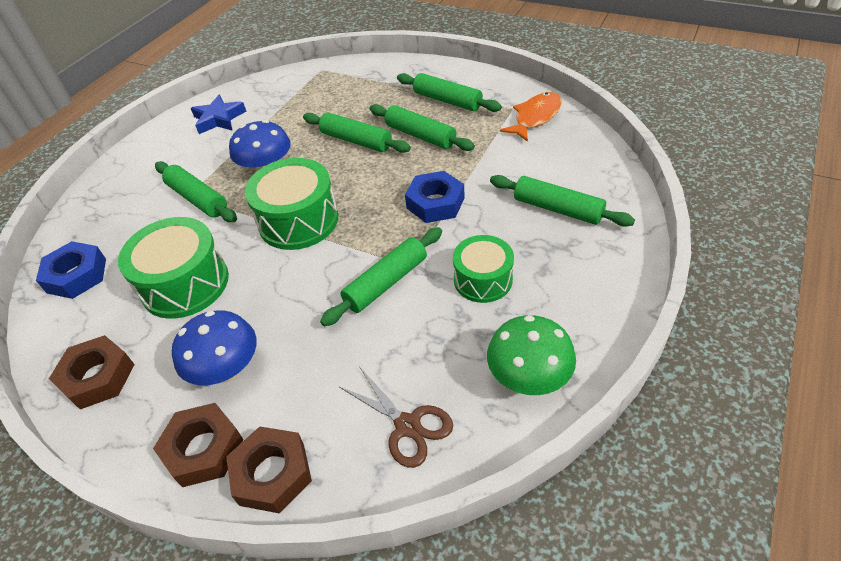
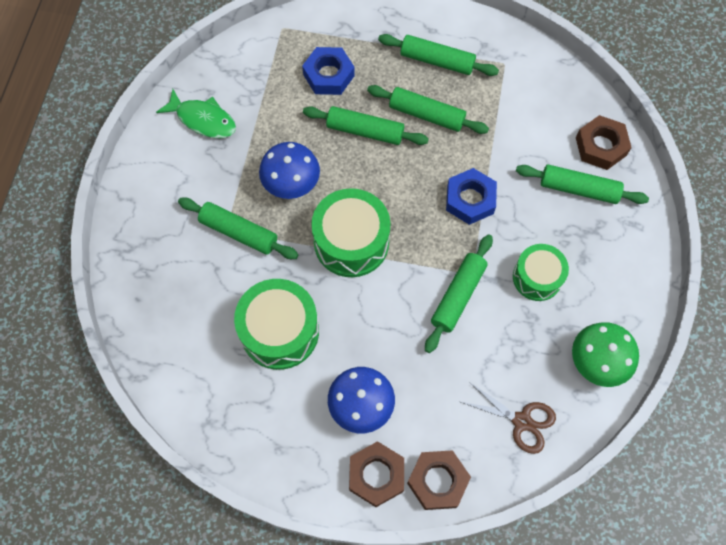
camera: 20 degrees left, 20 degrees up
blue nut [36,241,106,299] -> blue nut moved to [302,47,355,95]
brown nut [49,335,135,409] -> brown nut moved to [576,115,632,170]
blue star [191,95,246,134] -> green fish [156,89,236,138]
orange fish [500,92,562,142] -> none

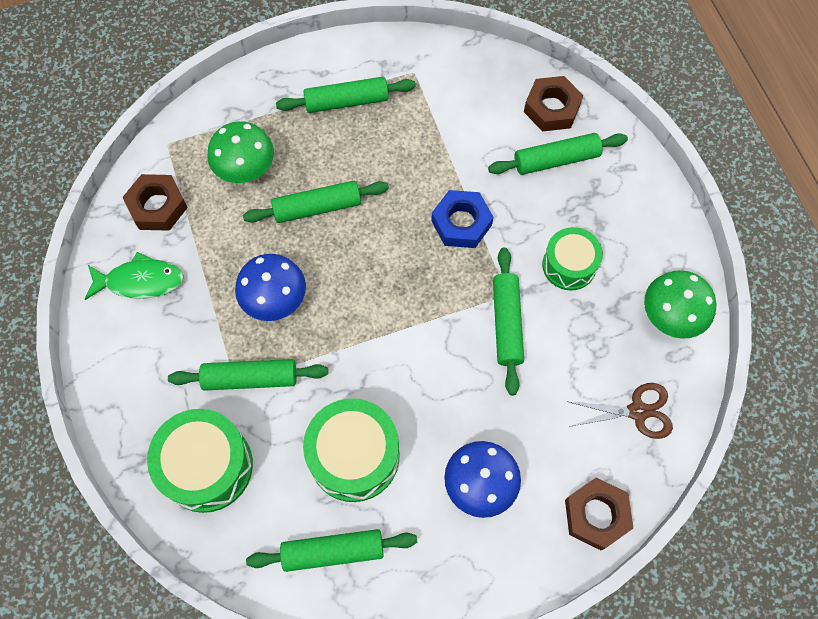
camera: 30 degrees left, 0 degrees up
blue nut [302,47,355,95] -> green mushroom [207,122,274,183]
green drum [311,188,391,277] -> green drum moved to [147,409,253,513]
brown nut [349,441,404,507] -> brown nut moved to [122,174,188,231]
green rolling pin [367,85,489,134] -> green rolling pin moved to [246,529,417,572]

